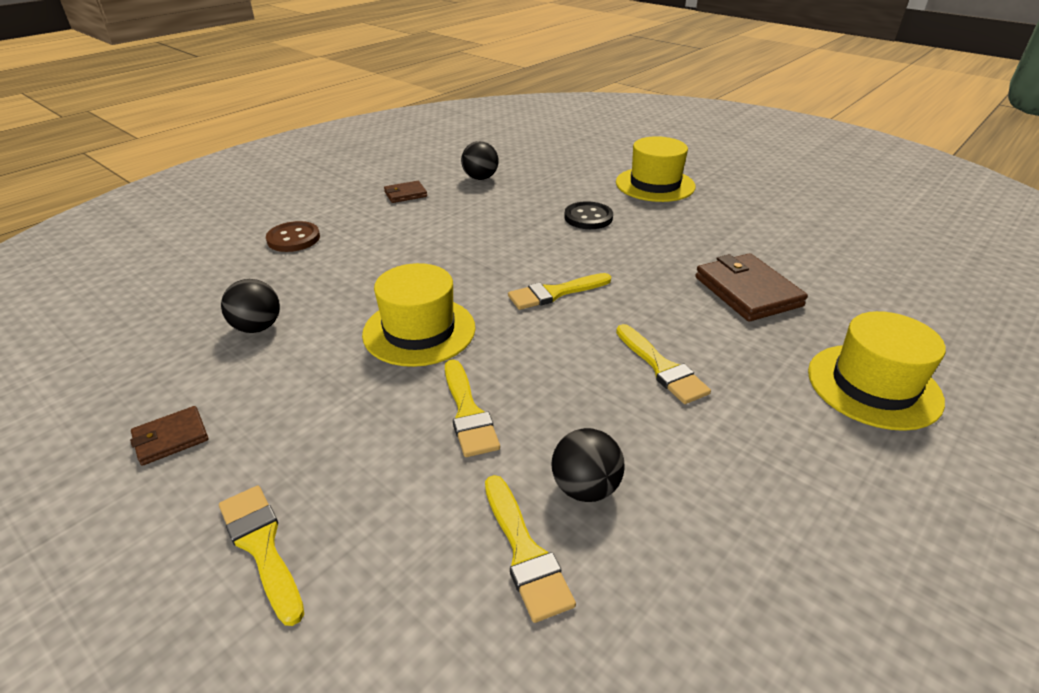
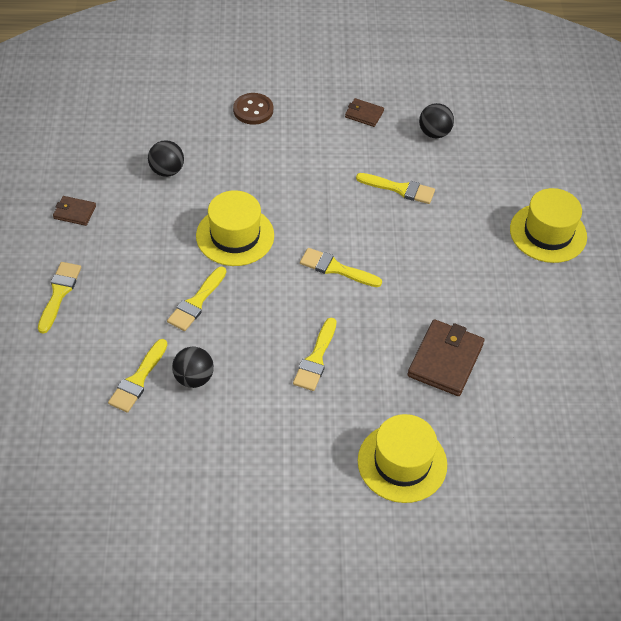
camera: 45 degrees right, 15 degrees up
black button [564,201,613,229] -> none
none -> yellow brush [356,173,435,204]

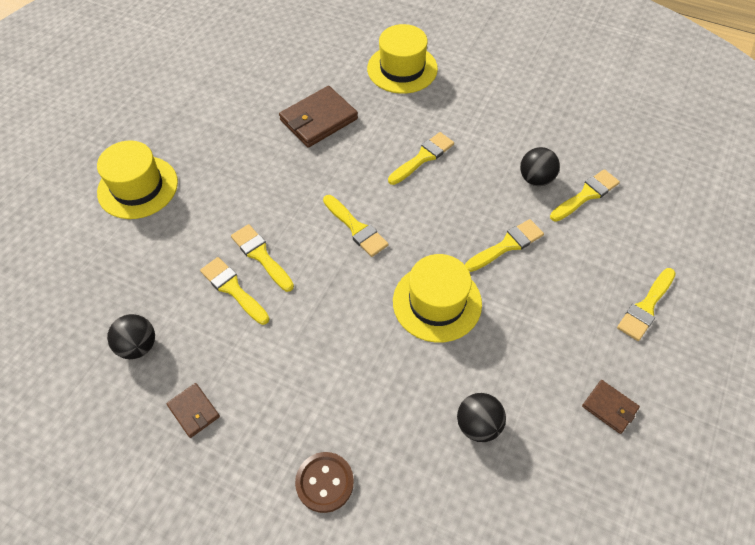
camera: 150 degrees left, 5 degrees up
none -> yellow brush [231,224,294,292]

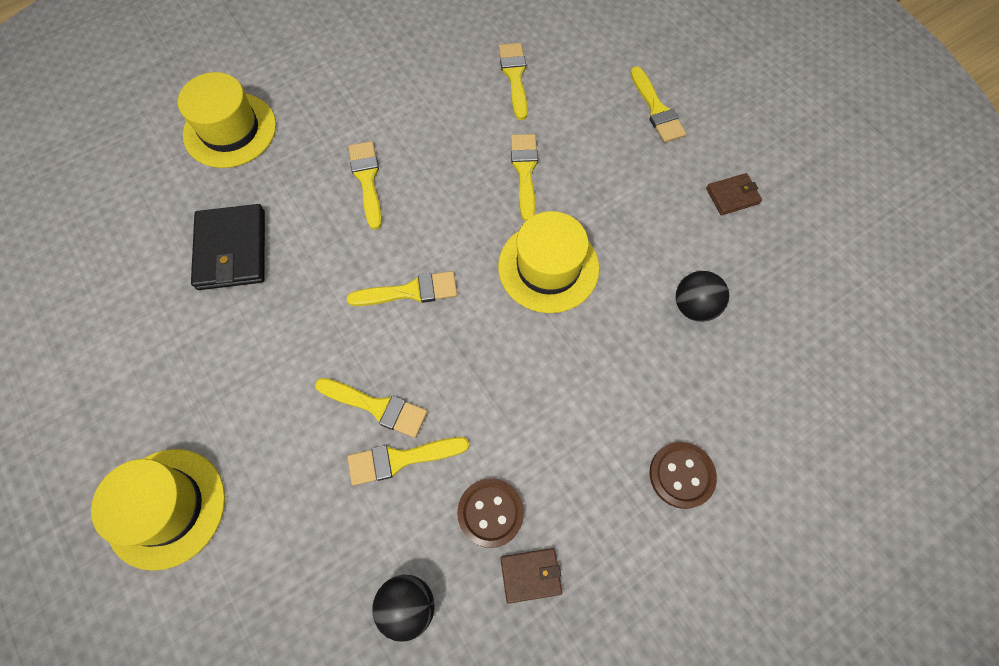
camera: 60 degrees left, 10 degrees up
yellow brush [231,224,294,292] -> yellow brush turned 150 degrees counterclockwise [315,378,428,438]
brown wallet [279,86,358,148] -> black wallet [191,204,265,290]
black ball [520,147,560,186] -> none
none -> brown button [457,478,524,548]

